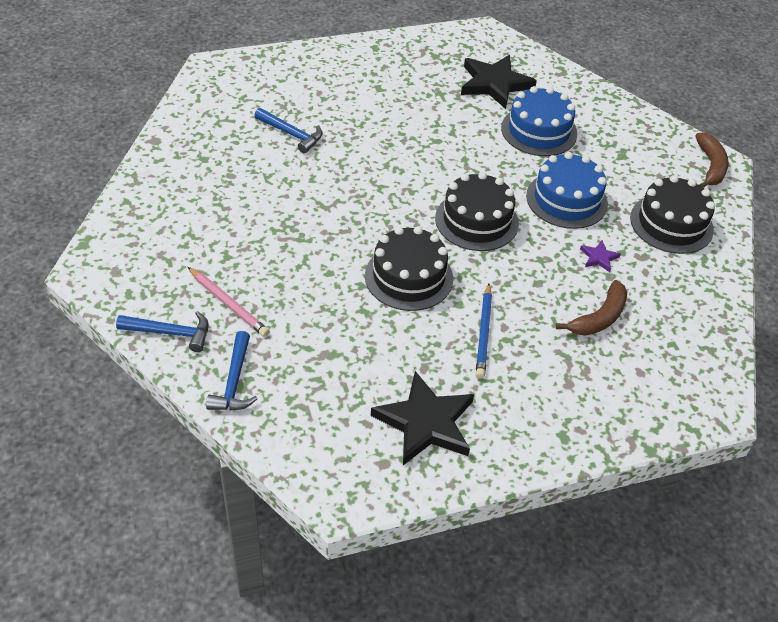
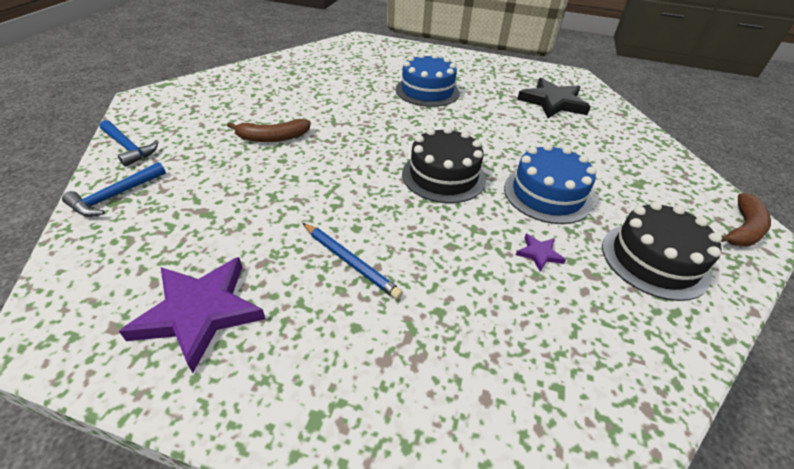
camera: 35 degrees right, 5 degrees down
pink pencil [188,267,269,337] -> none
blue hammer [254,108,322,154] -> none
black cake [365,226,453,311] -> none
black star [371,371,474,465] -> purple star [119,257,265,373]
blue pencil [476,283,492,379] -> blue pencil turned 90 degrees counterclockwise [303,223,403,300]
blue cake [501,86,577,156] -> blue cake moved to [396,53,459,107]
brown banana [556,280,627,336] -> brown banana moved to [227,119,311,142]

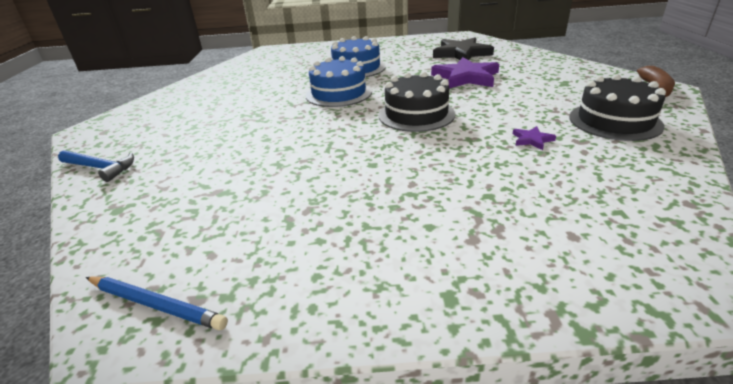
camera: 15 degrees left, 10 degrees down
blue hammer [62,162,166,217] -> none
purple star [119,257,265,373] -> purple star moved to [431,57,499,89]
brown banana [227,119,311,142] -> none
blue pencil [303,223,403,300] -> blue pencil moved to [86,277,228,330]
blue cake [504,143,597,224] -> blue cake moved to [306,56,372,107]

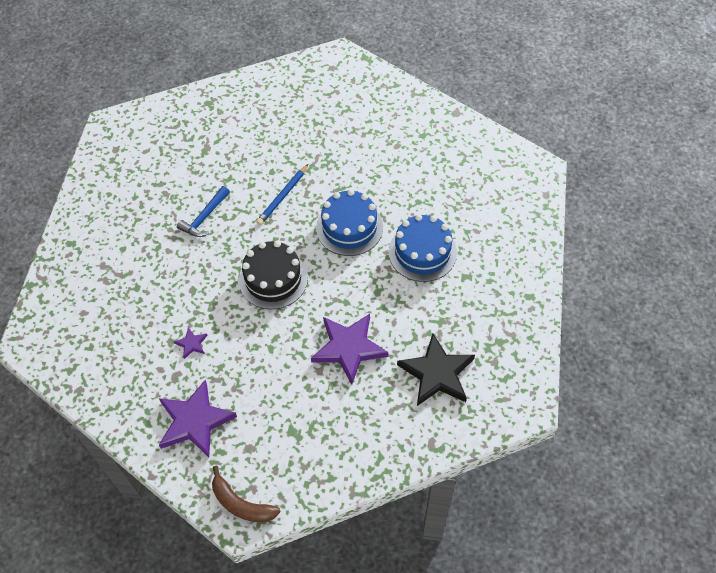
camera: 100 degrees right, 25 degrees up
blue hammer [58,150,134,182] -> blue hammer moved to [177,186,230,237]
blue pencil [86,277,228,330] -> blue pencil moved to [256,164,308,225]
black cake [569,74,666,141] -> purple star [159,380,237,457]

